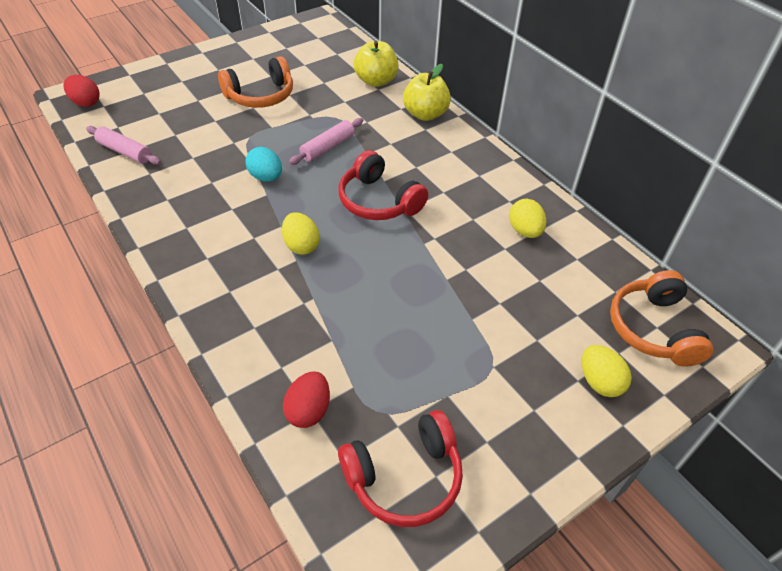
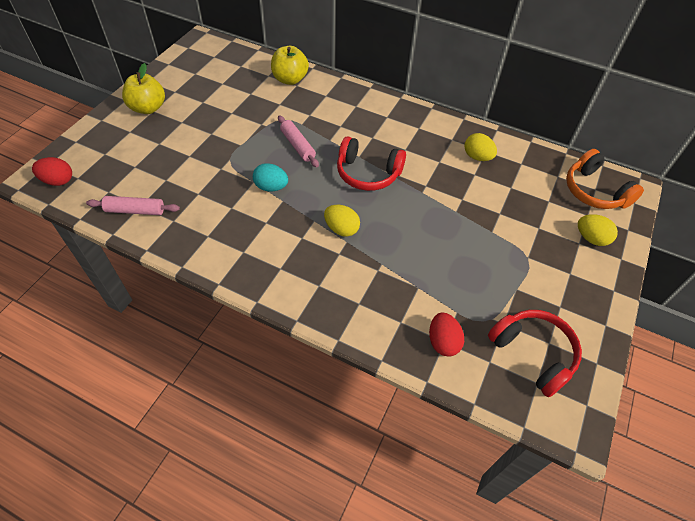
camera: 30 degrees left, 5 degrees up
orange headphones [218,56,293,108] -> none
pink rolling pin [289,118,363,165] -> pink rolling pin turned 45 degrees counterclockwise [278,115,319,167]
red headphones [338,410,463,527] -> red headphones turned 75 degrees counterclockwise [488,310,582,397]
yellow apple [403,64,451,121] -> yellow apple moved to [122,63,165,114]

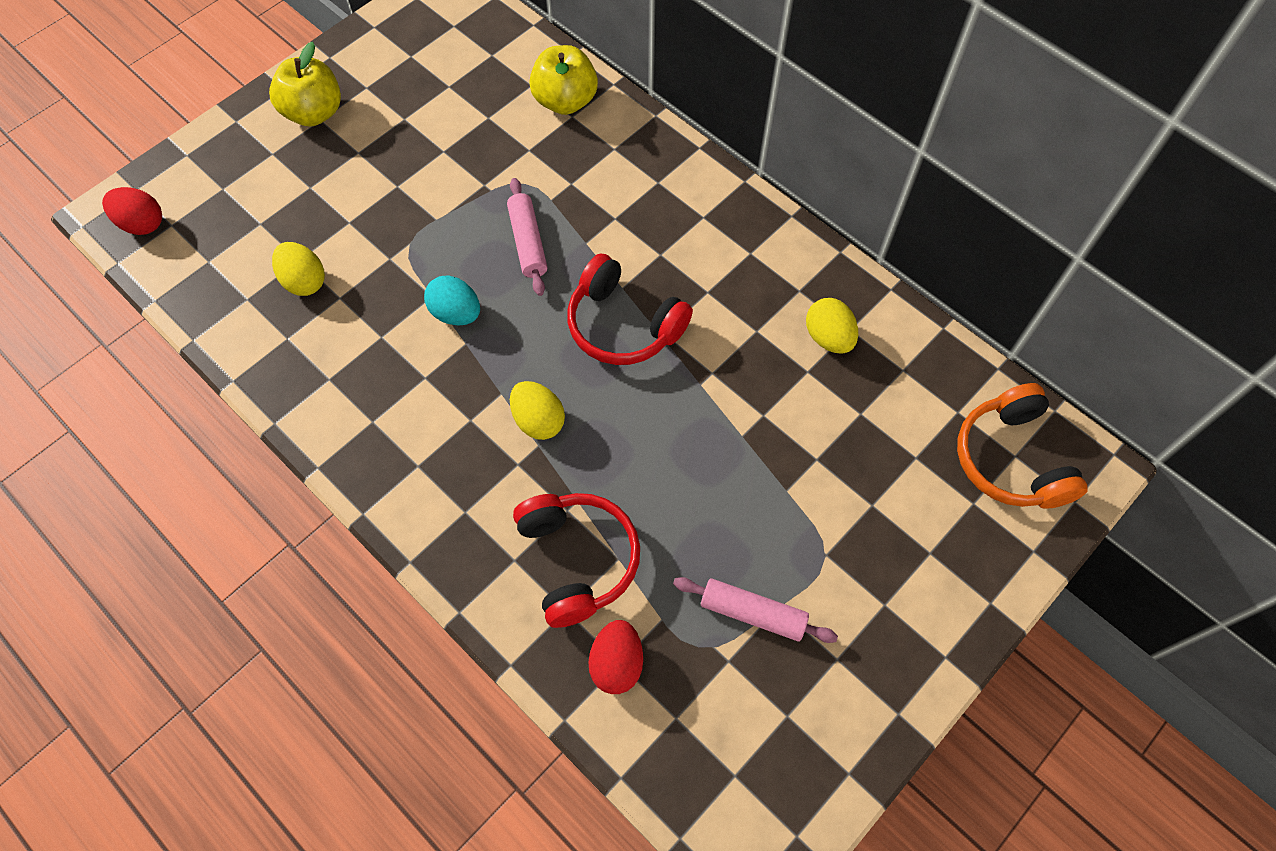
camera: 20 degrees right, 10 degrees up
pink rolling pin [86,196,180,215] -> pink rolling pin moved to [673,577,838,643]
red headphones [488,310,582,397] -> red headphones moved to [513,493,640,628]
yellow egg [578,214,618,246] -> yellow egg moved to [272,242,325,296]

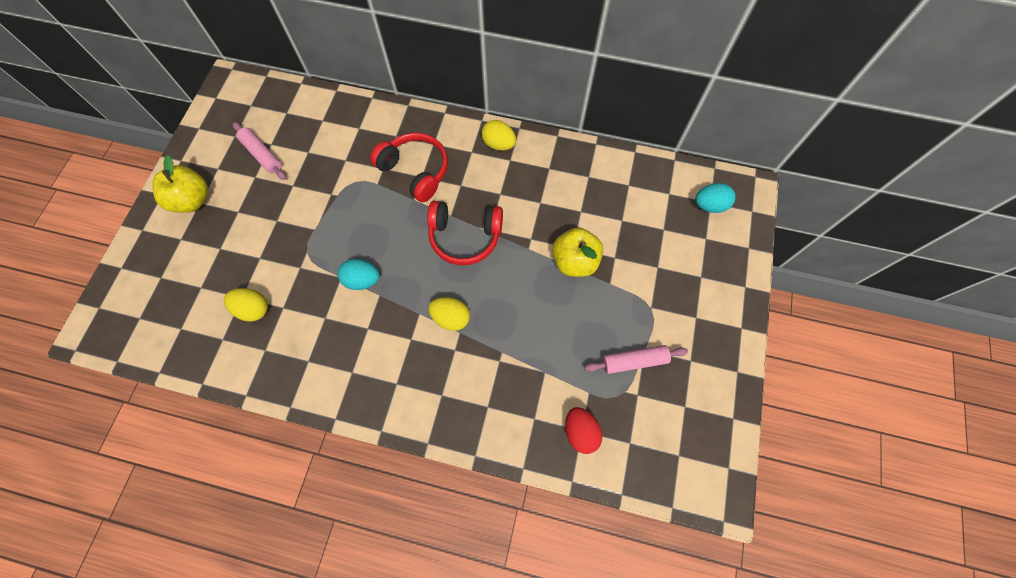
camera: 30 degrees left, 5 degrees up
red egg [102,187,162,235] -> none
pink rolling pin [507,178,547,296] -> pink rolling pin moved to [233,122,286,180]
red headphones [513,493,640,628] -> red headphones moved to [370,133,448,202]
yellow apple [529,45,598,115] -> yellow apple moved to [552,227,603,277]
yellow egg [806,298,858,354] -> yellow egg moved to [481,120,516,151]
orange headphones [957,383,1088,509] -> turquoise egg [695,183,736,213]

